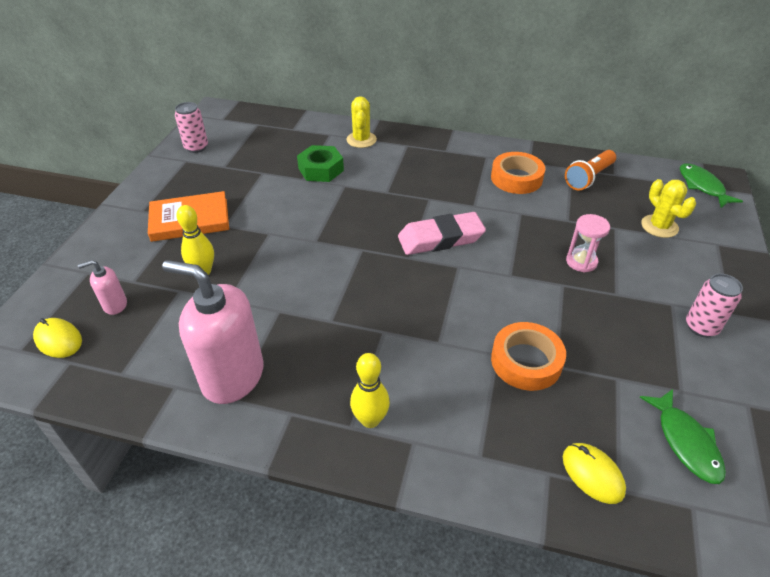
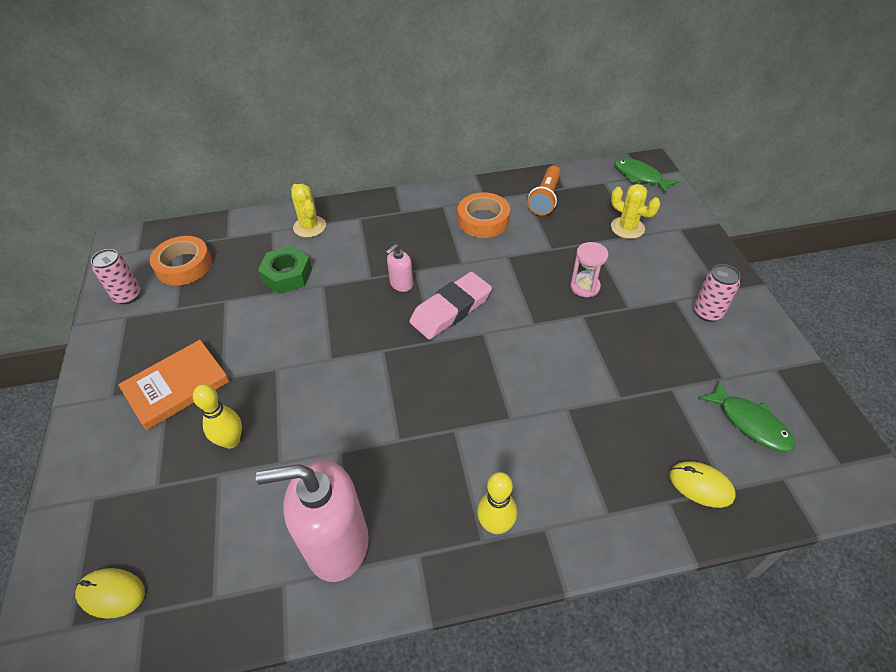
camera: 25 degrees left, 5 degrees up
pink soap dispenser [78,260,127,315] -> pink soap dispenser moved to [386,244,413,292]
orange tape [491,322,566,391] -> orange tape moved to [150,236,212,285]

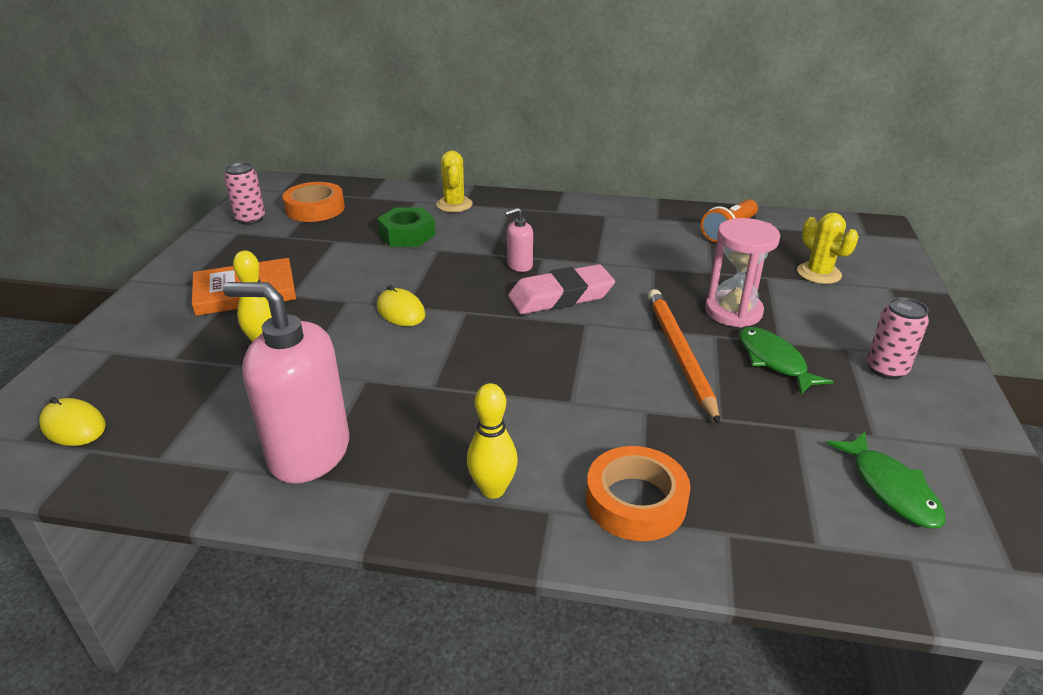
camera: 20 degrees right, 15 degrees down
orange tape [458,192,510,238] -> orange tape moved to [586,446,690,541]
pink hourglass [570,242,608,297] -> pink hourglass [705,218,780,328], size x1.51
green fish [614,158,679,194] -> green fish moved to [739,327,834,394]
yellow mouse [669,461,736,508] -> yellow mouse moved to [377,285,426,326]
none -> orange pencil [648,289,720,424]

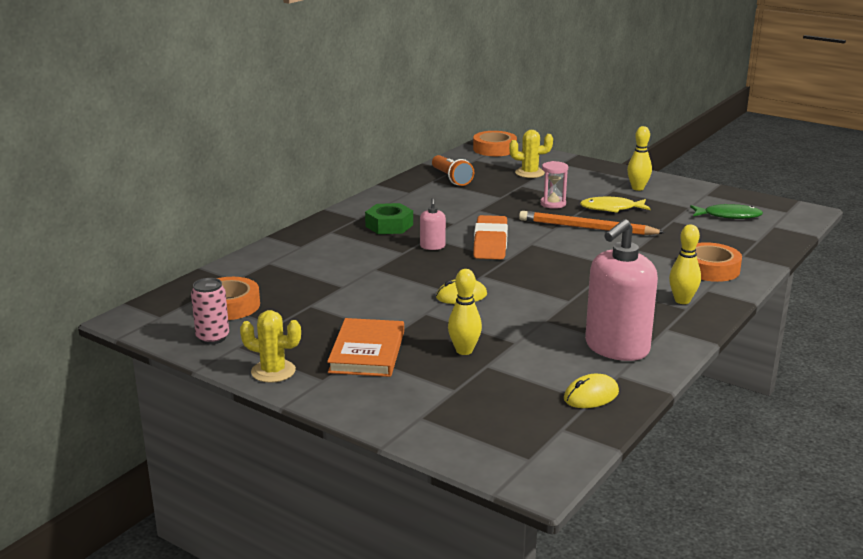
camera: 65 degrees left, 10 degrees down
yellow mouse [39,397,106,446] -> yellow mouse moved to [564,374,619,408]
green nut [377,208,435,247] -> green nut moved to [365,203,413,234]
yellow cactus [436,150,473,212] -> yellow cactus moved to [240,310,301,383]
pink eraser [508,264,615,314] -> orange eraser [473,215,508,259]
pink hourglass [705,218,780,328] -> pink hourglass [540,161,568,209], size x0.66
green fish [739,327,834,394] -> yellow fish [580,197,650,213]
pink can [867,297,929,379] -> yellow bowling pin [627,126,652,191]
none -> orange tape [473,131,517,156]

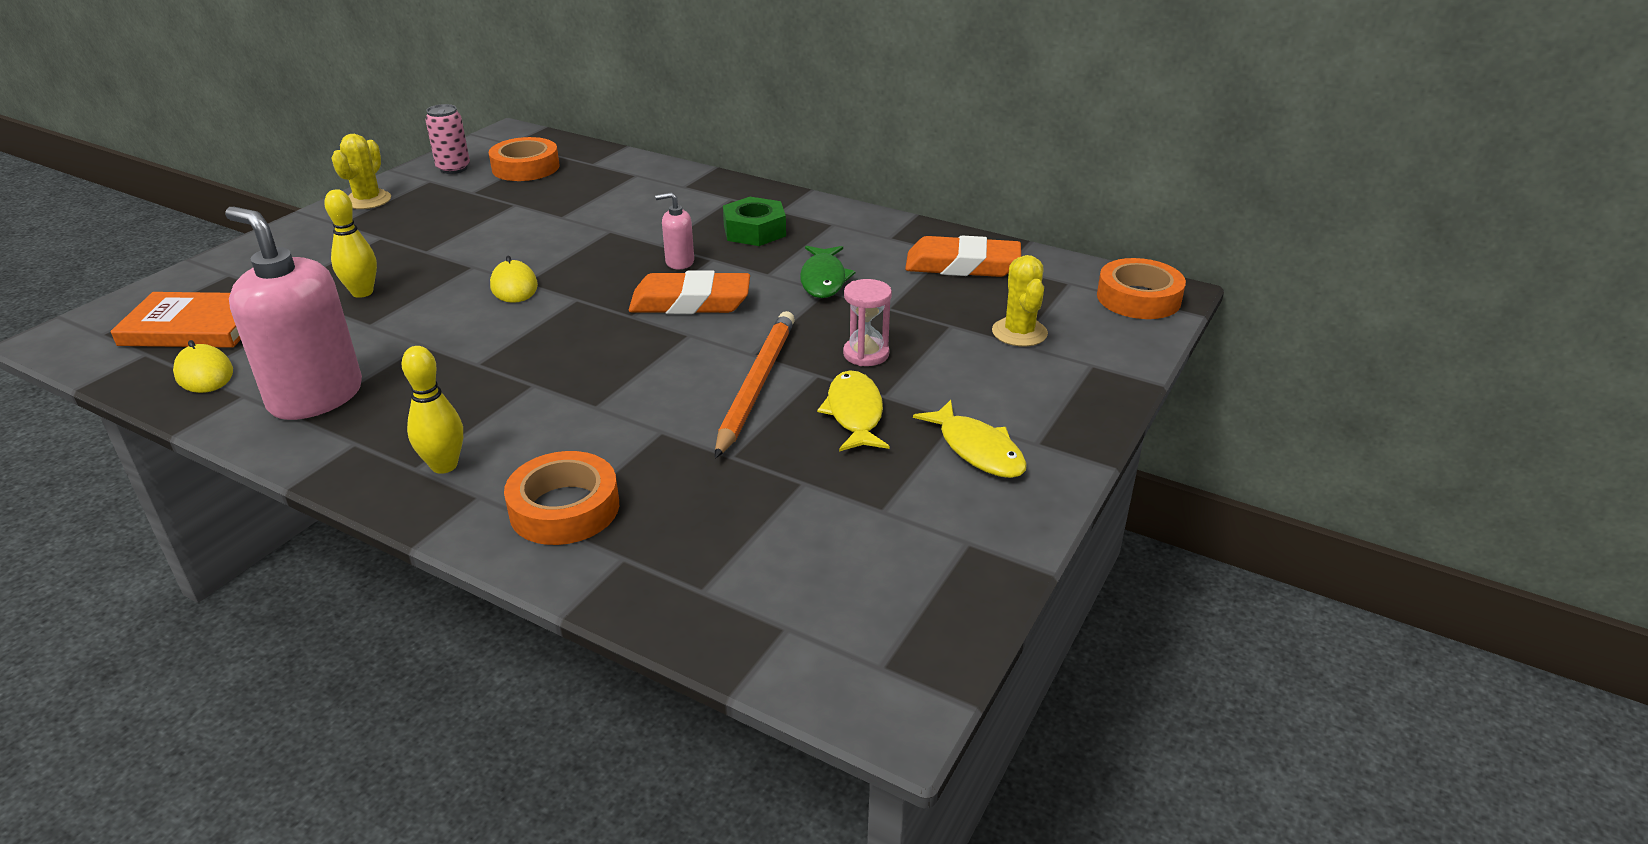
camera: 85 degrees right, 10 degrees up
orange book [327,318,404,377] -> orange book moved to [110,292,241,348]
orange flashlight [432,155,474,186] -> orange eraser [905,235,1021,277]
yellow bowling pin [627,126,652,191] -> yellow fish [913,400,1027,478]
green fish [690,204,763,219] -> green fish moved to [800,246,855,298]

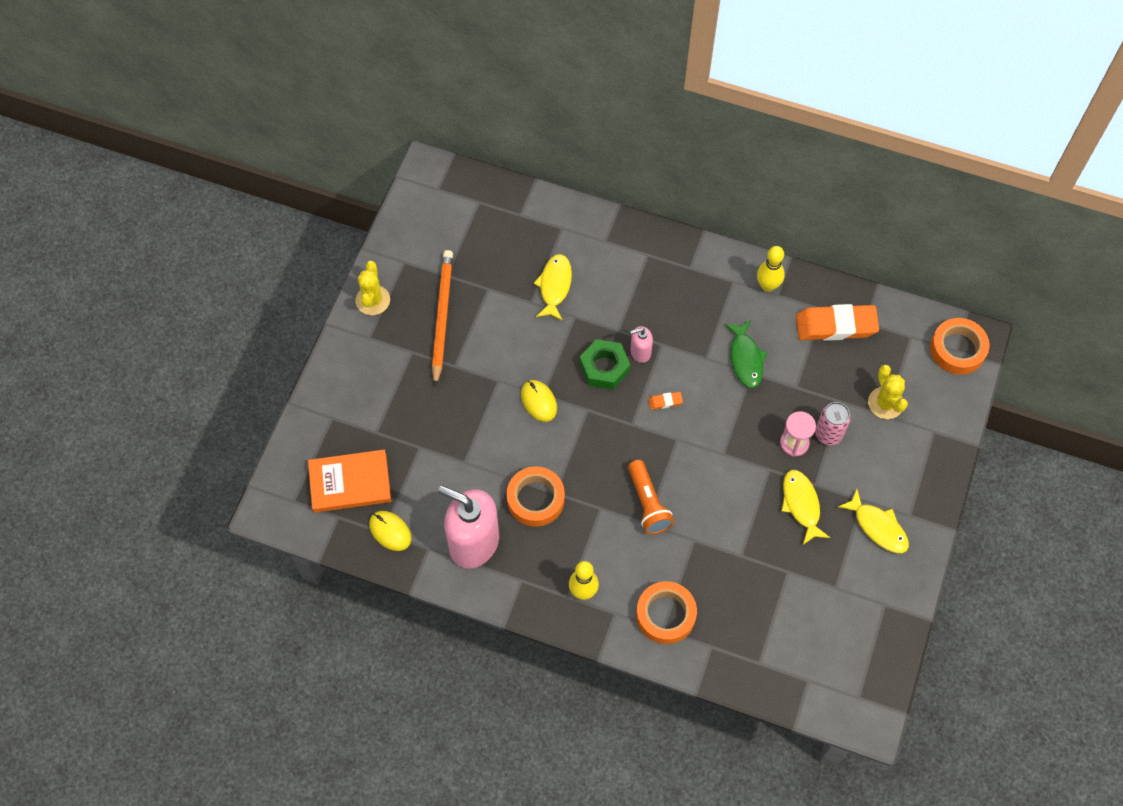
camera: 10 degrees left, 30 degrees up
yellow bowling pin [324,189,377,298] -> yellow bowling pin moved to [757,246,785,292]
pink can [425,104,470,174] -> pink can moved to [815,402,851,445]
orange tape [489,137,560,181] -> orange tape moved to [507,466,565,527]
orange eraser [629,270,750,314] -> orange eraser [648,392,683,410], size x0.41
orange pencil [715,311,795,459] -> orange pencil moved to [432,250,453,387]
green nut [723,197,786,246] -> green nut moved to [580,339,630,390]
none -> yellow fish [533,254,572,321]
none -> orange flashlight [628,460,674,534]

